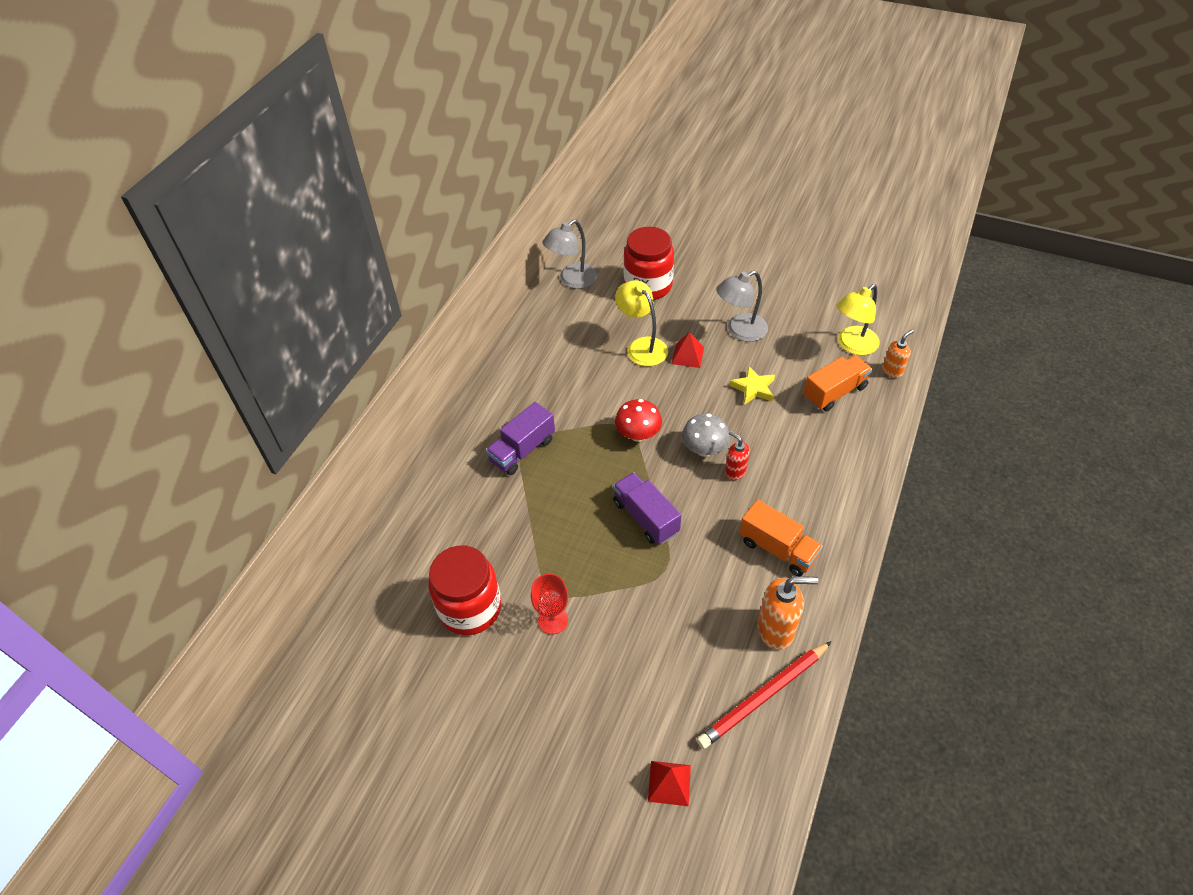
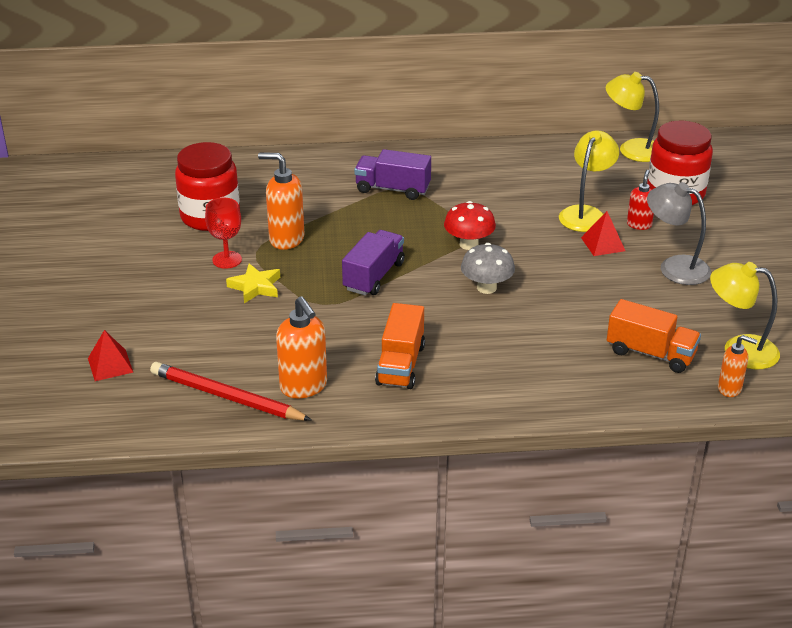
camera: 60 degrees right, 15 degrees down
grey lamp [542,220,598,289] -> yellow lamp [606,72,659,162]
red soap dispenser [725,431,750,480] -> red soap dispenser moved to [627,170,654,230]
yellow star [730,366,775,405] -> yellow star moved to [226,263,280,303]
none -> orange soap dispenser [258,153,304,250]

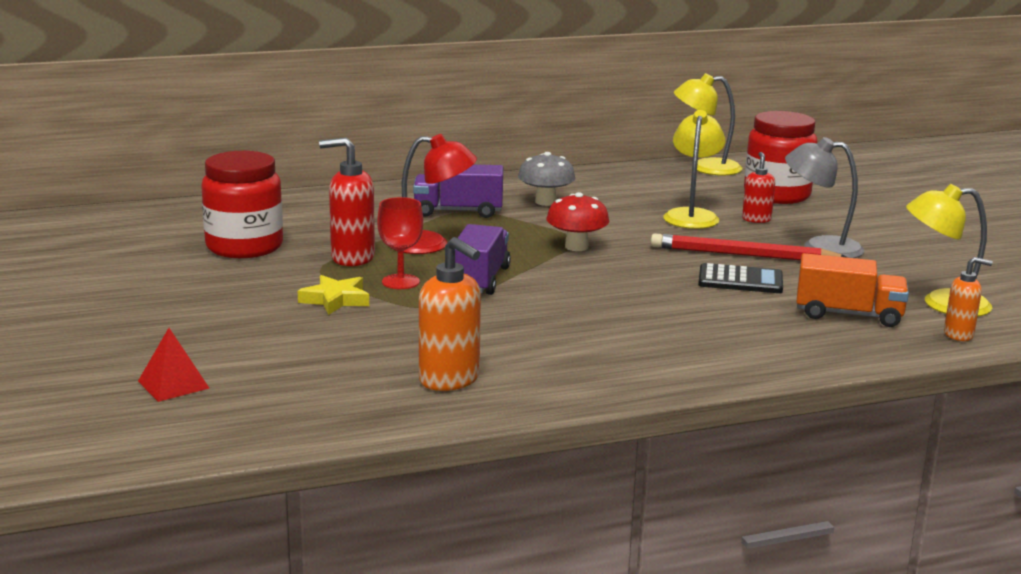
camera: 15 degrees left, 15 degrees down
red pencil [150,362,312,421] -> red pencil moved to [651,233,849,260]
red goblet [205,198,242,269] -> red goblet moved to [377,197,423,289]
orange soap dispenser [258,153,304,250] -> red soap dispenser [319,137,375,266]
orange truck [375,303,425,389] -> none
grey mushroom [461,243,515,294] -> grey mushroom moved to [518,152,575,206]
red pyramid [581,211,625,256] -> none
none -> red lamp [390,134,477,254]
none -> black calculator [698,263,783,293]

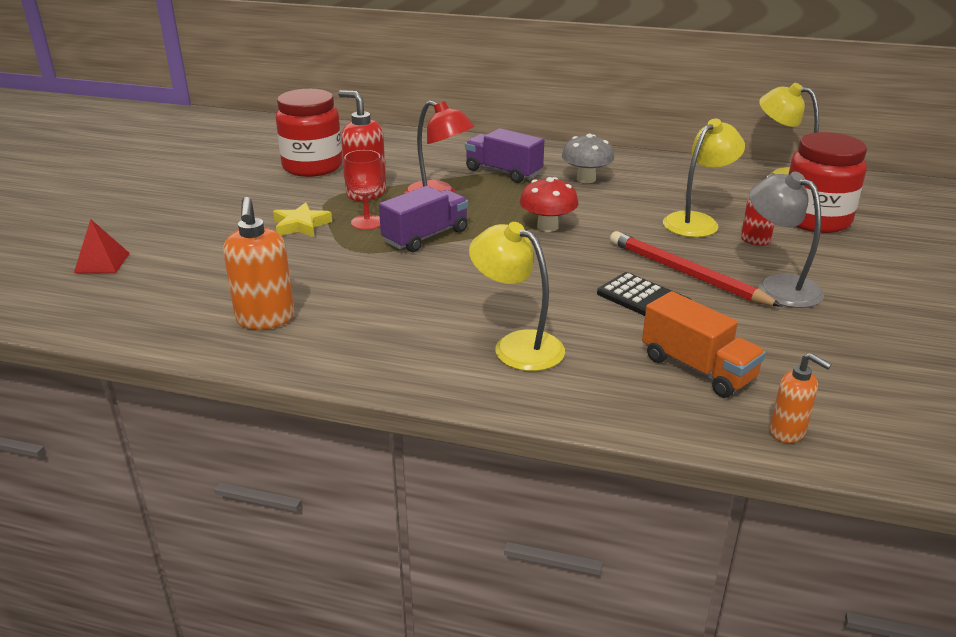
camera: 35 degrees right, 10 degrees up
yellow lamp [906,184,992,317] -> yellow lamp moved to [469,222,565,371]

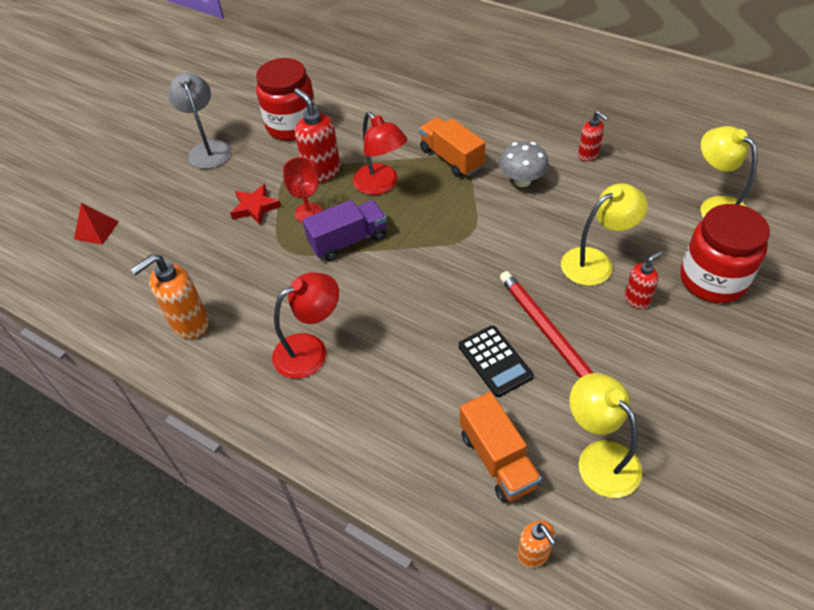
camera: 20 degrees right, 20 degrees up
orange soap dispenser [223,197,294,330] -> orange soap dispenser turned 45 degrees clockwise [130,254,209,339]
yellow star [273,202,332,237] -> red star [230,184,281,225]
purple truck [465,128,544,183] -> orange truck [419,117,485,177]
yellow lamp [469,222,565,371] -> yellow lamp moved to [569,373,642,498]
red mushroom [520,177,578,232] -> none
grey lamp [749,171,824,308] -> grey lamp moved to [168,73,231,169]
none -> red lamp [272,273,339,379]
none -> red soap dispenser [578,111,608,161]

